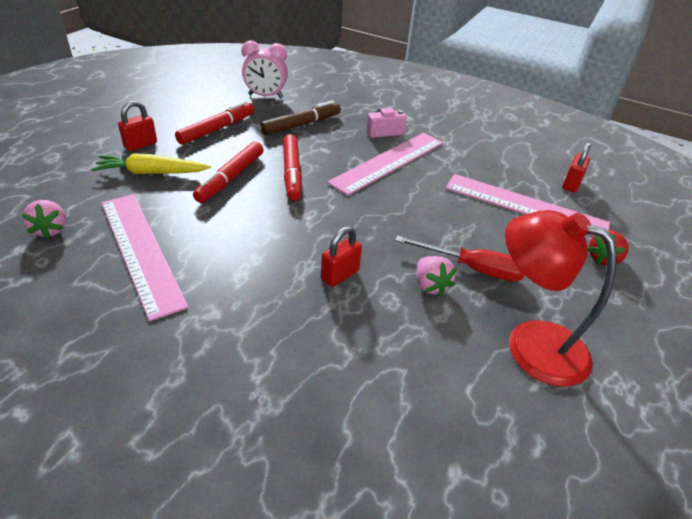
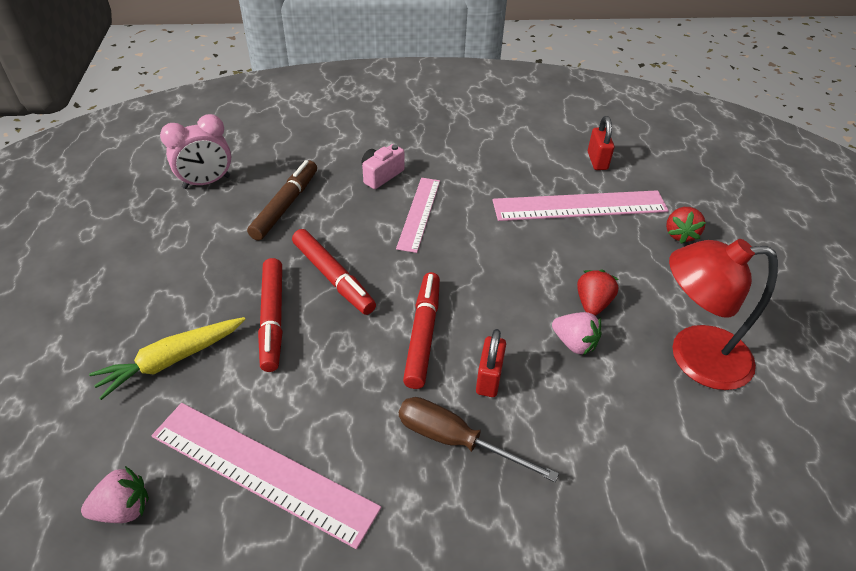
camera: 30 degrees left, 5 degrees up
pink strawberry [22,200,66,239] -> pink strawberry turned 60 degrees counterclockwise [81,466,149,523]
red padlock [118,101,157,151] -> none
red marker [175,101,255,145] -> red marker moved to [403,272,440,389]
pink ruler [327,133,443,196] -> pink ruler [396,178,440,253], size x0.63
red screwdriver [395,236,524,282] -> red strawberry [577,270,619,316]
none -> brown screwdriver [399,397,559,482]

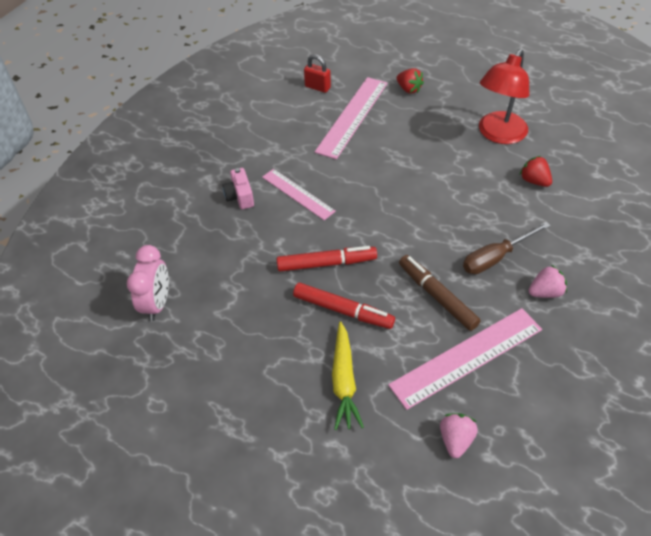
camera: 55 degrees left, 5 degrees up
brown marker [247,160,317,240] -> brown marker moved to [399,255,481,331]
red marker [403,272,440,389] -> none
red padlock [476,329,506,397] -> none
pink strawberry [552,312,602,355] -> pink strawberry moved to [528,265,567,298]
red strawberry [577,270,619,316] -> red strawberry moved to [520,156,552,187]

